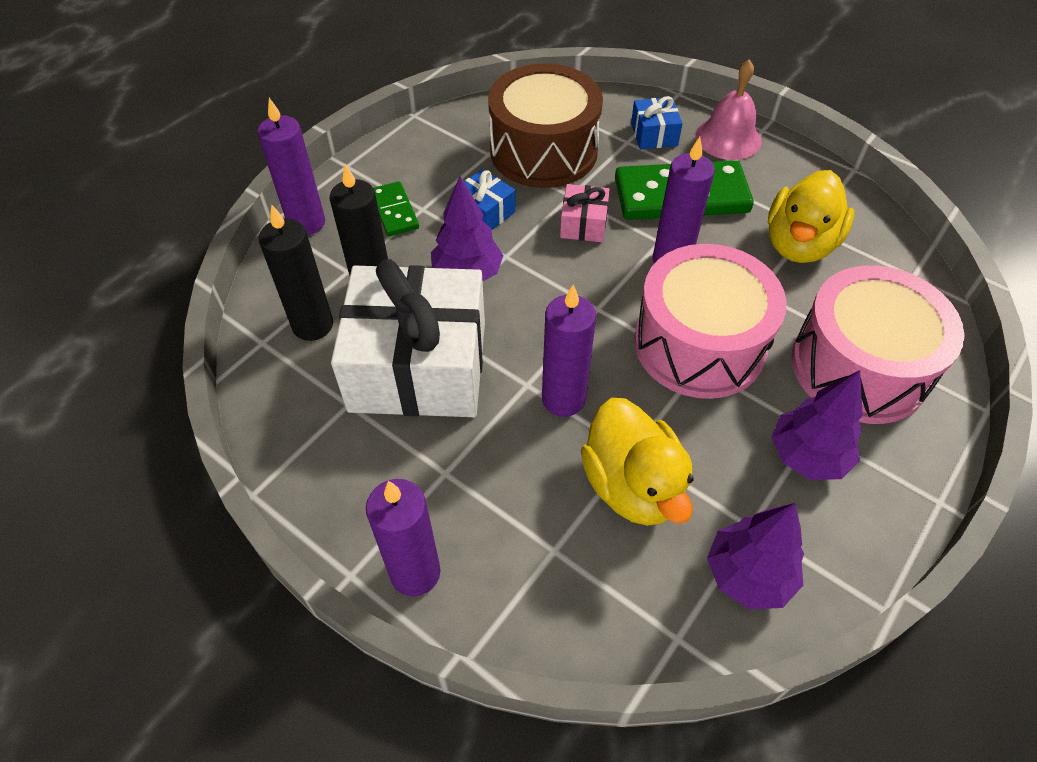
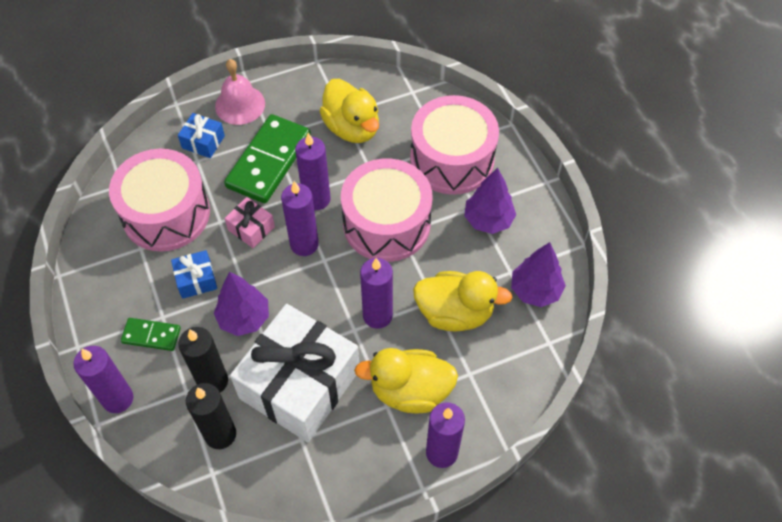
camera: 60 degrees left, 5 degrees up
brown drum [488,64,603,188] -> pink drum [109,149,210,252]
none -> purple candle [281,181,319,256]
none -> yellow duck [354,348,458,414]

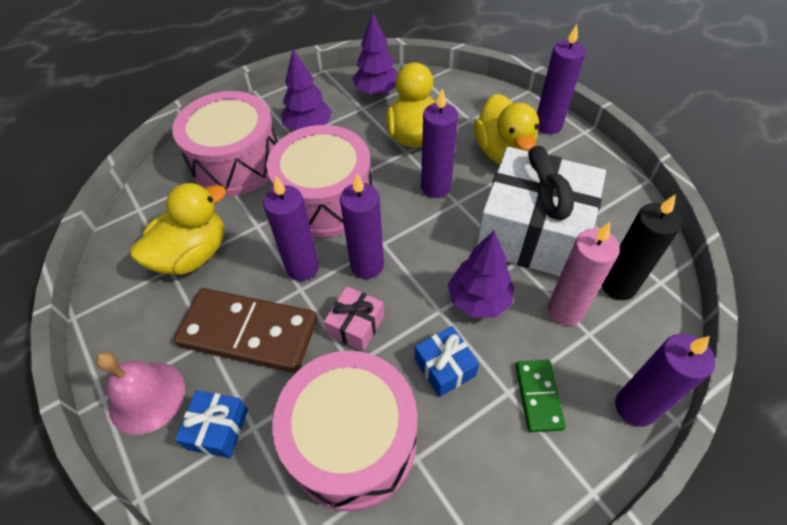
camera: 100 degrees left, 5 degrees down
black candle [178,327,228,393] -> pink candle [548,222,620,325]
green domino [224,114,311,203] -> brown domino [174,288,318,373]

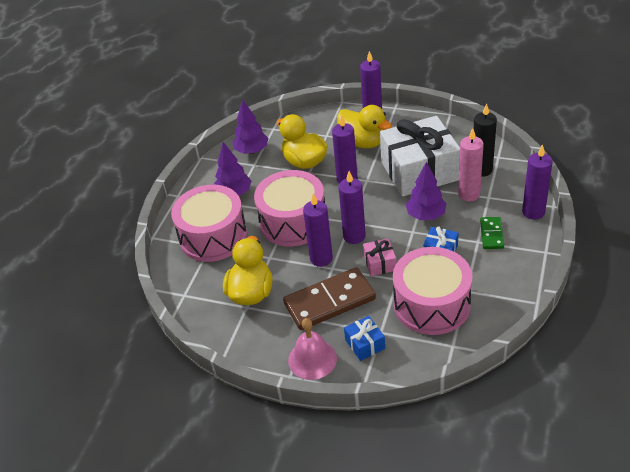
camera: 35 degrees left, 10 degrees down
green domino [515,360,566,432] -> green domino turned 45 degrees clockwise [480,217,504,249]

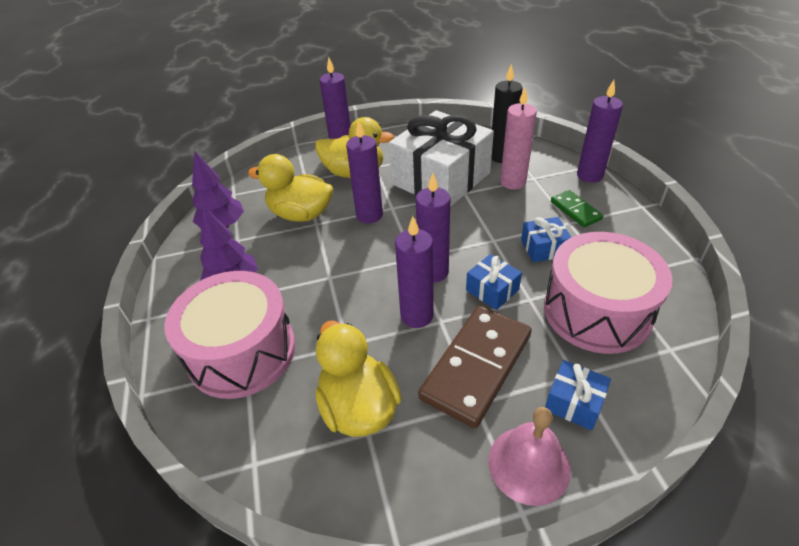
camera: 35 degrees left, 0 degrees up
pink drum [254,170,325,246] -> none
pink gift [363,238,396,276] -> blue gift [466,254,522,310]
purple tree [406,162,447,220] -> none

